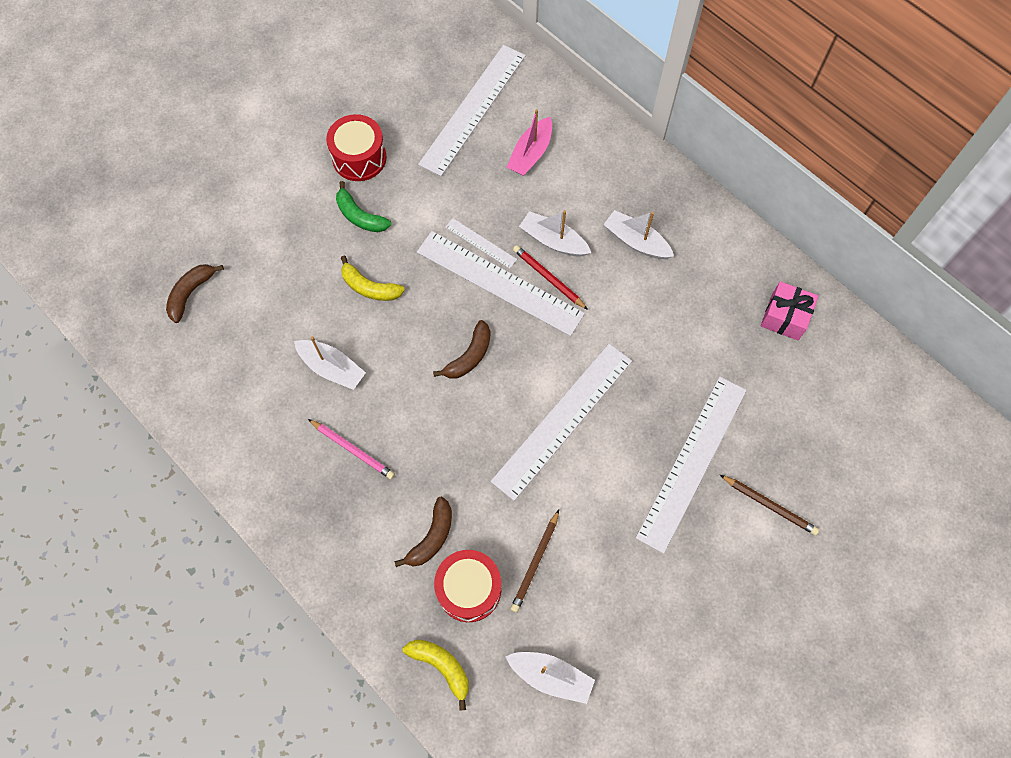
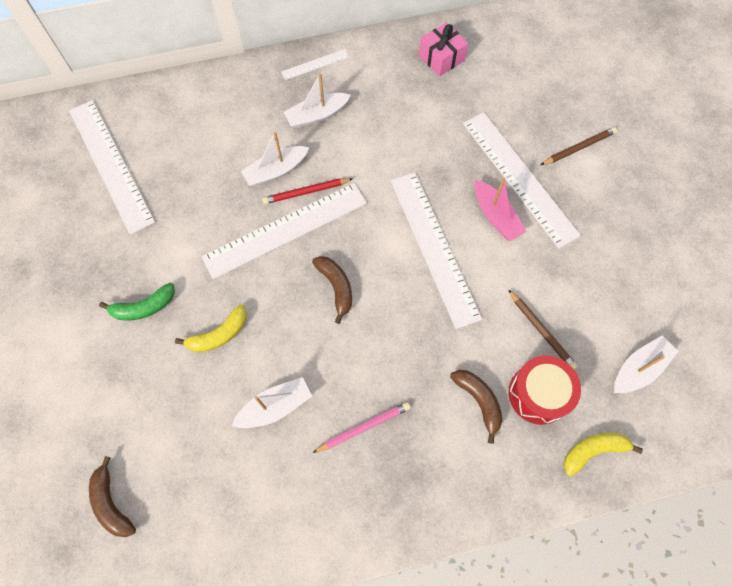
camera: 60 degrees left, 0 degrees up
red drum [326,114,387,181] -> none
white ruler [445,218,517,269] -> white ruler moved to [281,49,349,80]
pink boat [507,109,552,176] -> pink boat moved to [475,177,527,241]

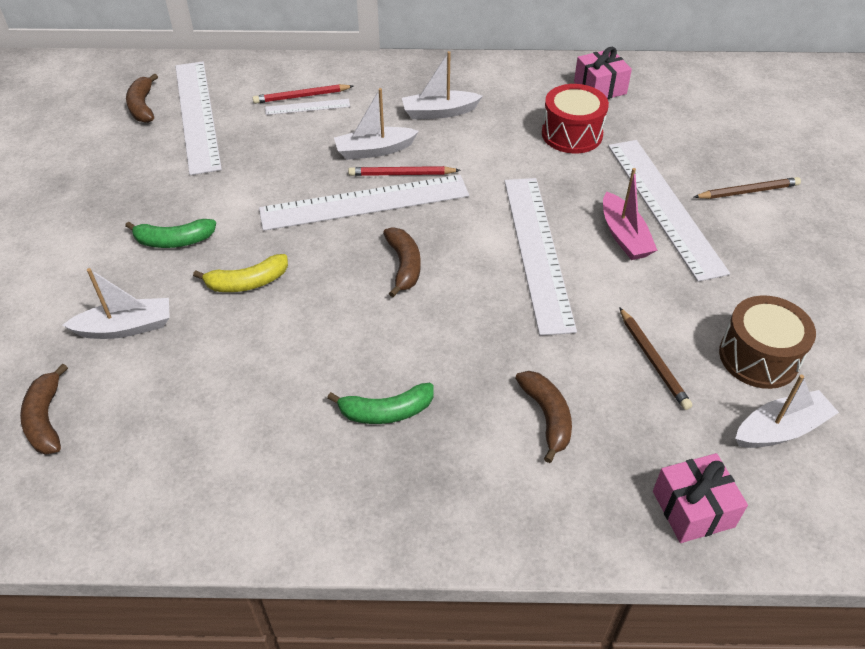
camera: 15 degrees right, 20 degrees down
white boat [231,377,312,428] -> white boat moved to [63,268,170,339]
white ruler [281,49,349,80] -> white ruler moved to [265,99,350,115]
pink pencil [312,402,411,453] -> green banana [327,383,434,424]
red drum [509,355,581,425] -> red drum moved to [542,84,609,154]
yellow banana [564,433,643,476] -> pink gift [653,453,748,543]
none -> brown banana [126,73,158,123]
none -> red pencil [253,84,354,104]
none -> brown drum [719,295,816,389]

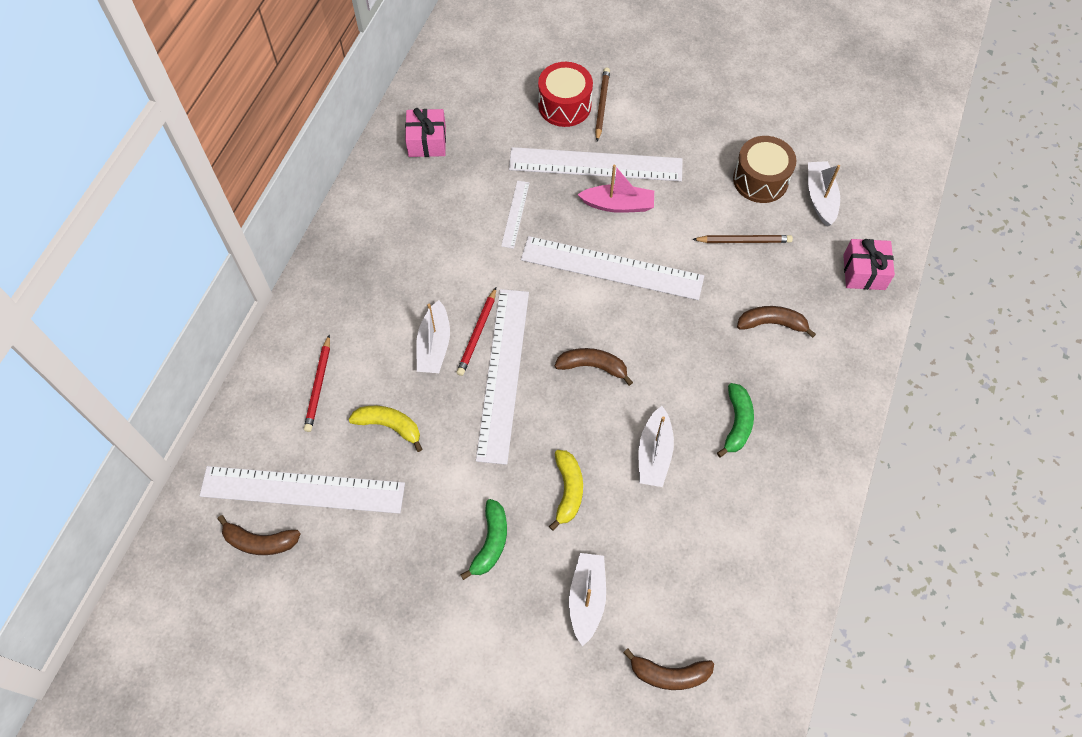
camera: 70 degrees left, 15 degrees up
white ruler [265,99,350,115] -> white ruler moved to [501,181,530,249]
white boat [402,51,483,119] -> white boat moved to [639,406,674,487]
red drum [542,84,609,154] -> red drum moved to [538,62,593,127]
none -> yellow banana [349,406,422,452]

